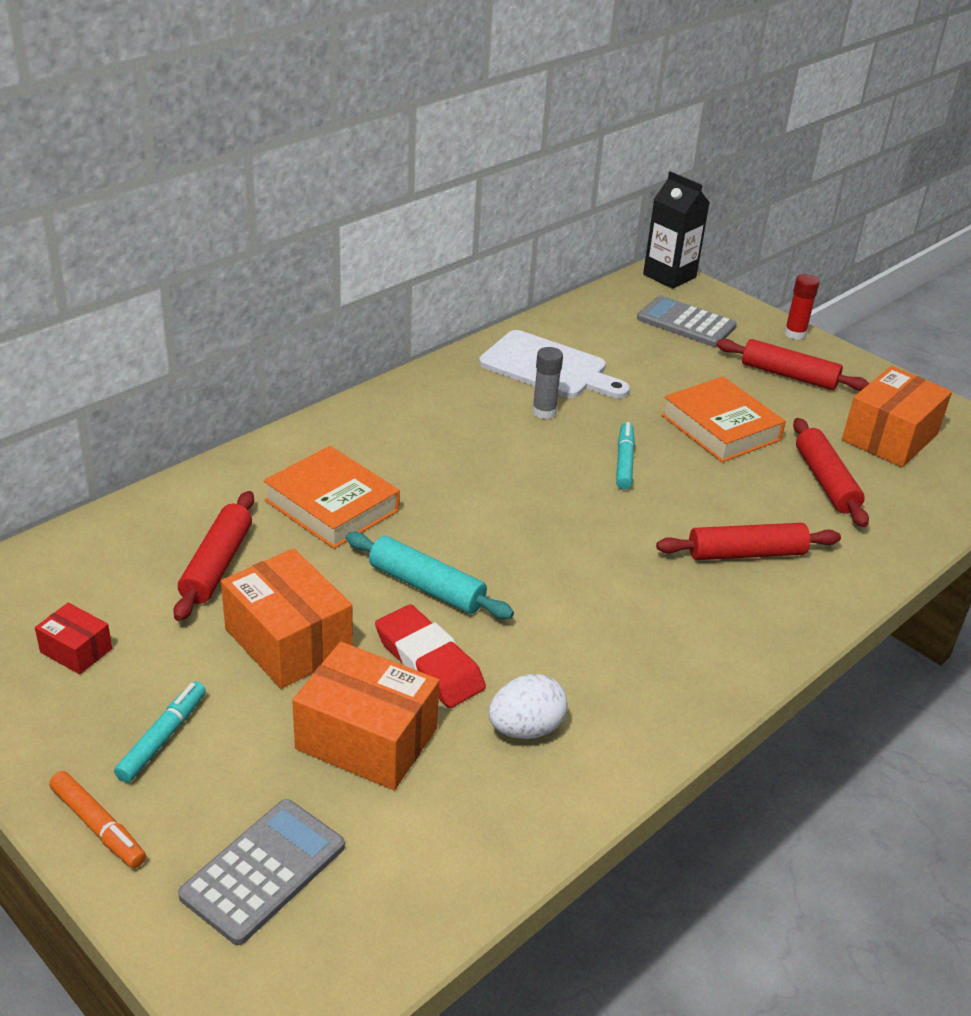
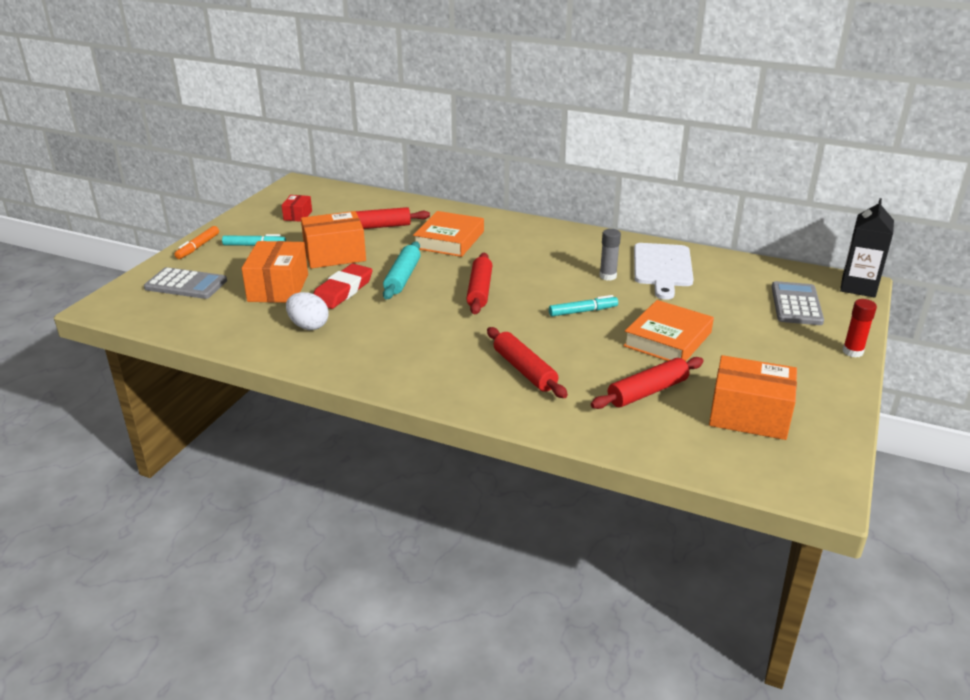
camera: 70 degrees right, 5 degrees down
orange box [221,548,353,689] -> orange box turned 45 degrees clockwise [301,211,366,268]
red rolling pin [716,339,870,391] -> red rolling pin moved to [466,253,492,314]

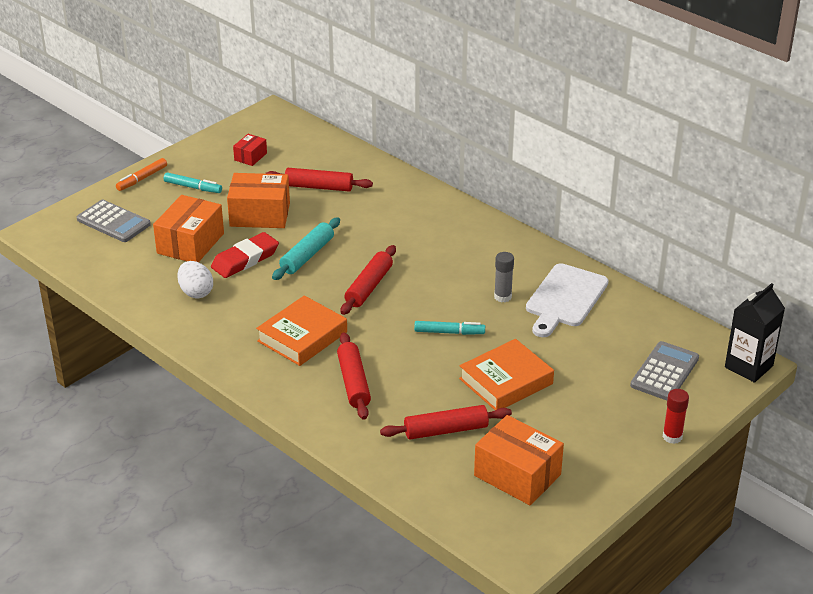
camera: 20 degrees right, 5 degrees up
orange book [413,211,484,257] -> orange book moved to [256,295,347,366]

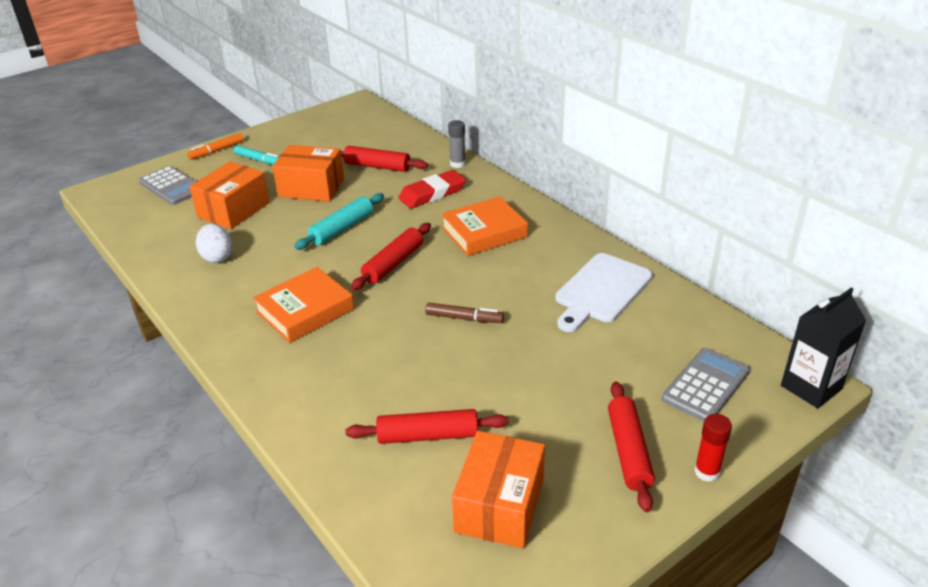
camera: 10 degrees right, 0 degrees up
red eraser [211,232,279,278] -> red eraser moved to [398,170,466,208]
red box [233,134,267,166] -> none
red rolling pin [337,332,371,420] -> red rolling pin moved to [608,382,655,512]
turquoise marker [414,321,485,335] -> brown marker [425,303,504,323]
orange book [459,339,554,410] -> orange book moved to [441,196,528,256]
orange box [474,415,564,505] -> orange box turned 60 degrees clockwise [452,431,545,548]
grey glue stick [494,252,514,302] -> grey glue stick moved to [448,120,466,168]

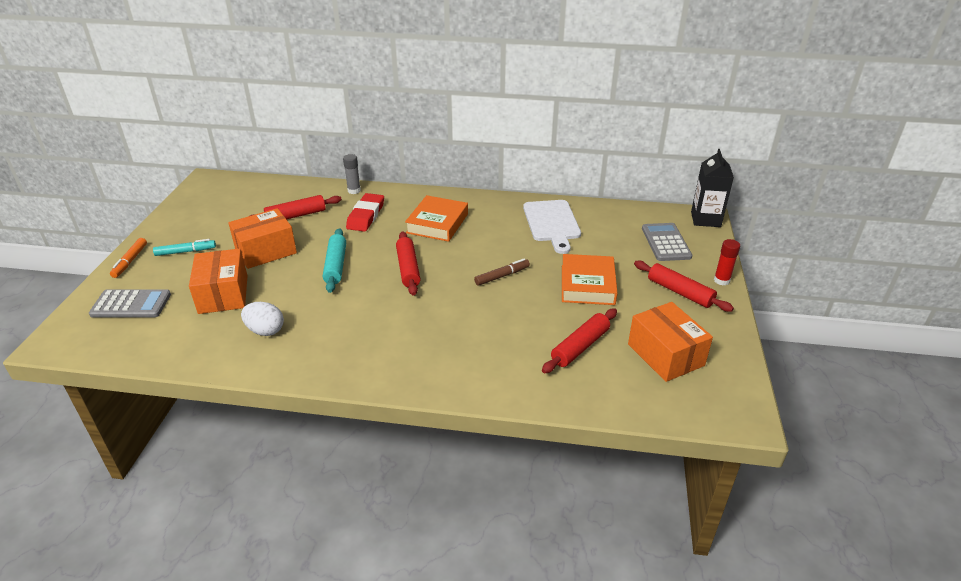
camera: 45 degrees left, 0 degrees up
orange book [253,267,354,343] -> orange book moved to [562,254,618,305]

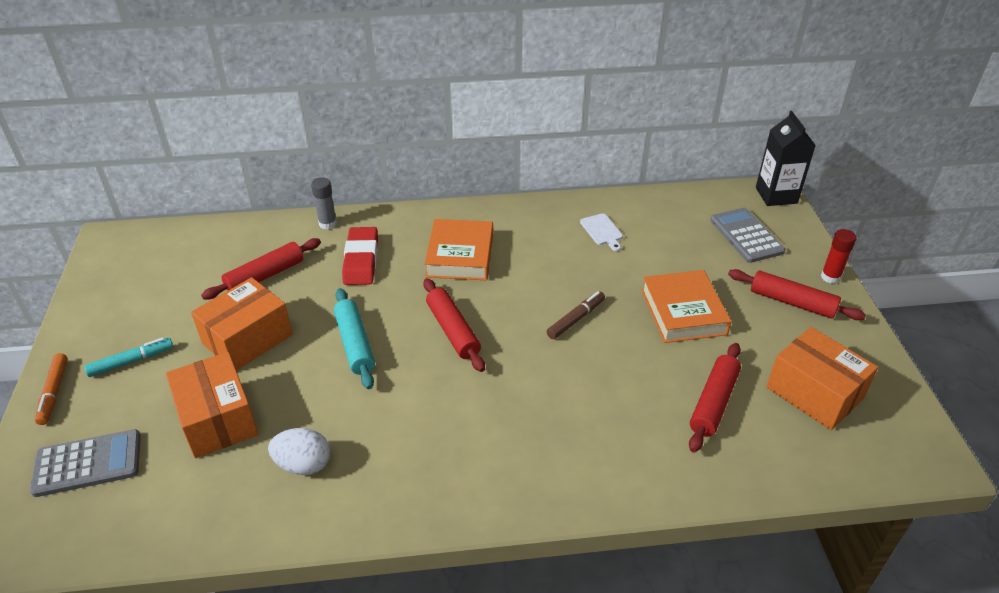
camera: 15 degrees left, 5 degrees up
white cutting board [523,200,581,254] -> white cutting board [580,213,623,251], size x0.49

